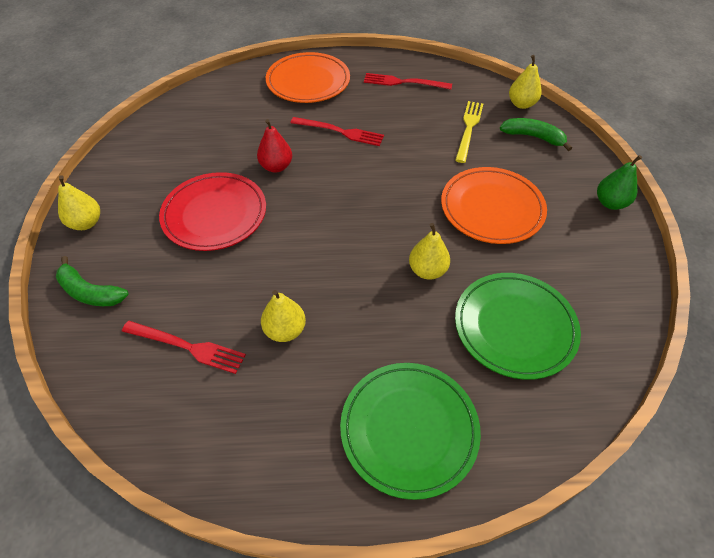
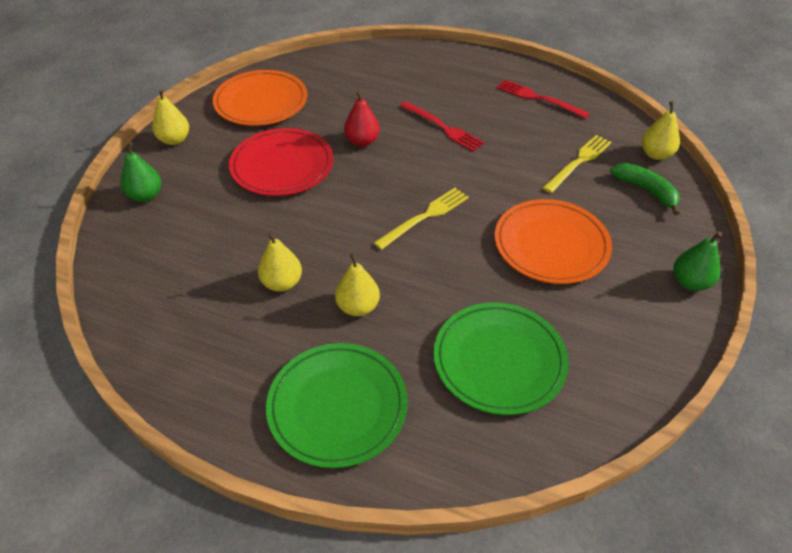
camera: 25 degrees right, 5 degrees down
green banana [56,256,129,306] -> green pear [121,142,161,202]
red fork [122,321,246,374] -> none
orange plate [266,52,350,103] -> orange plate moved to [213,70,307,126]
yellow pear [409,223,450,280] -> yellow pear moved to [335,253,380,316]
none -> yellow fork [374,188,469,250]

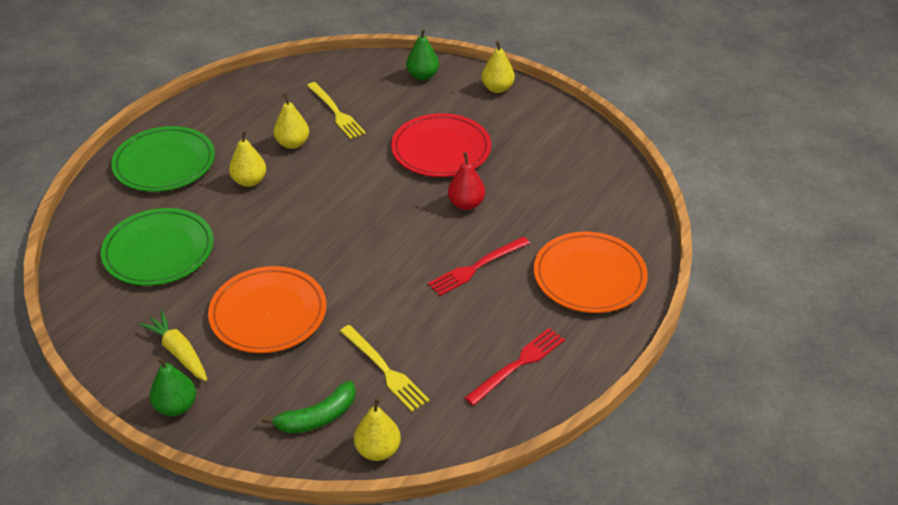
camera: 100 degrees right, 5 degrees down
orange plate [213,70,307,126] -> orange plate moved to [534,232,648,313]
yellow fork [374,188,469,250] -> yellow fork moved to [307,82,366,139]
none -> yellow carrot [139,311,207,381]

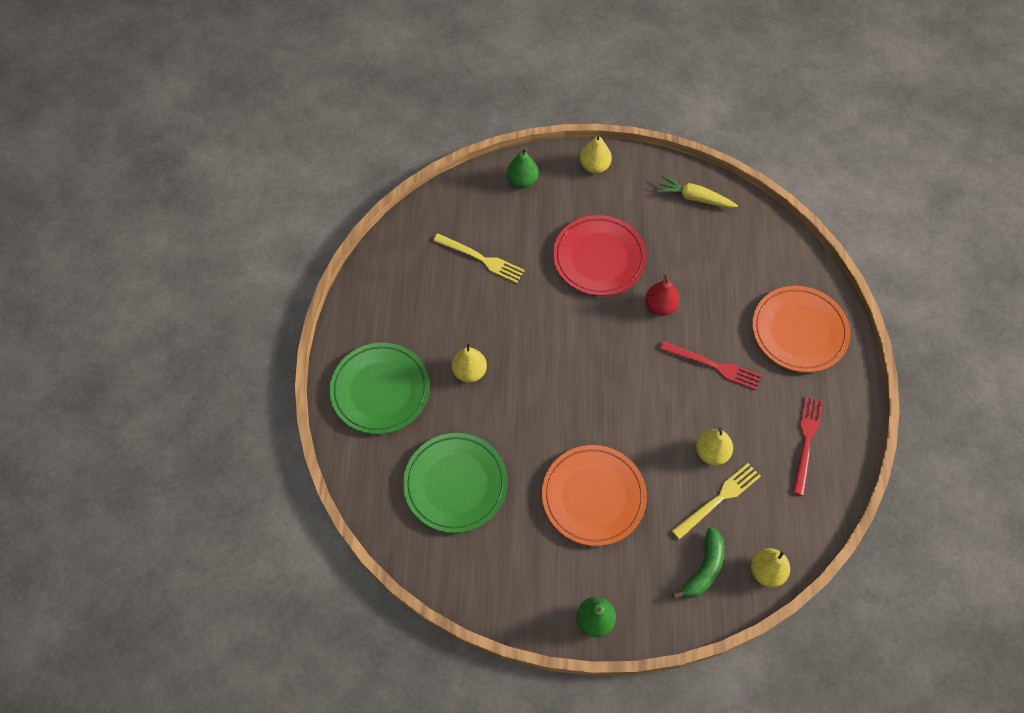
camera: 30 degrees left, 20 degrees up
yellow carrot [139,311,207,381] -> yellow carrot moved to [657,176,738,208]
yellow pear [274,93,309,149] -> yellow pear moved to [696,427,733,465]
yellow fork [340,325,430,412] -> yellow fork turned 60 degrees counterclockwise [672,463,761,540]
red fork [428,237,530,296] -> red fork turned 90 degrees counterclockwise [660,341,761,390]

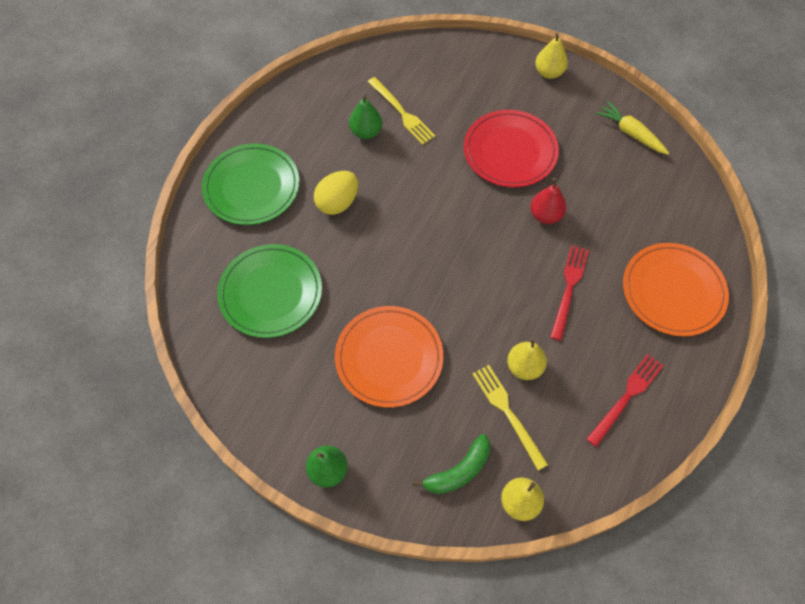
camera: 25 degrees right, 0 degrees up
yellow pear [452,342,487,383] -> yellow egg [314,171,358,215]
green pear [507,147,539,188] -> green pear moved to [349,95,382,139]
red fork [660,341,761,390] -> red fork turned 120 degrees counterclockwise [550,245,589,341]
yellow fork [672,463,761,540] -> yellow fork turned 105 degrees counterclockwise [472,365,548,470]

